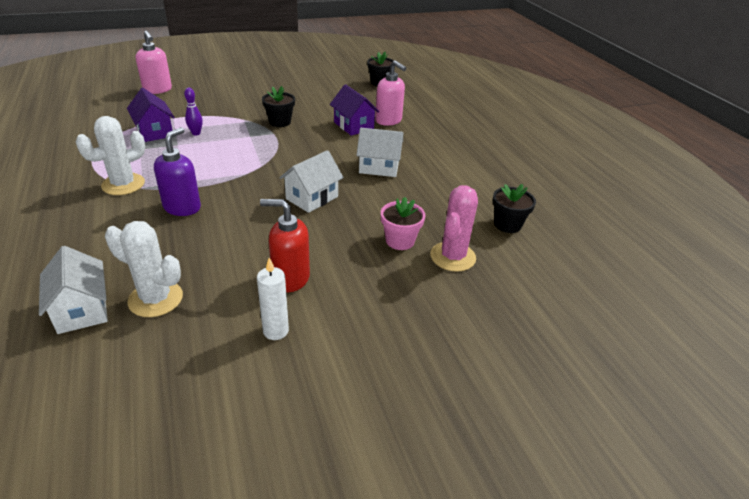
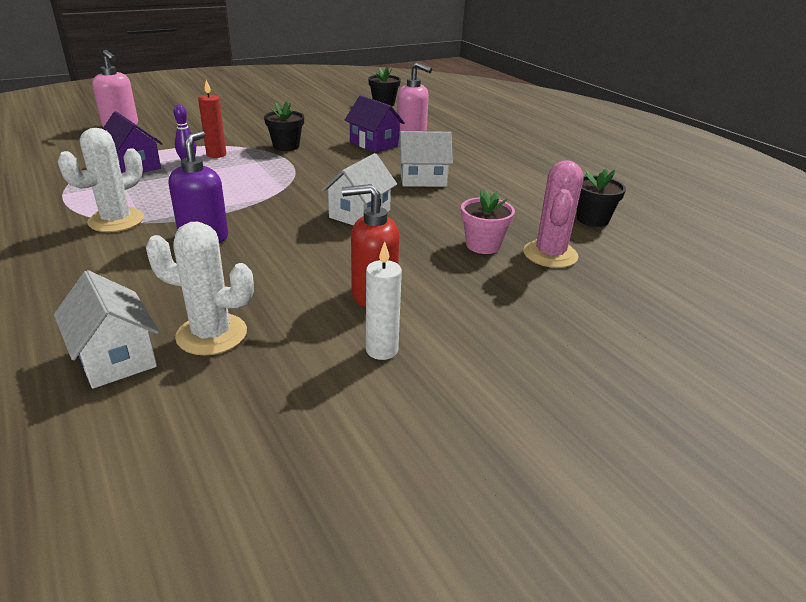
camera: 10 degrees left, 5 degrees down
none -> red candle [198,80,226,158]

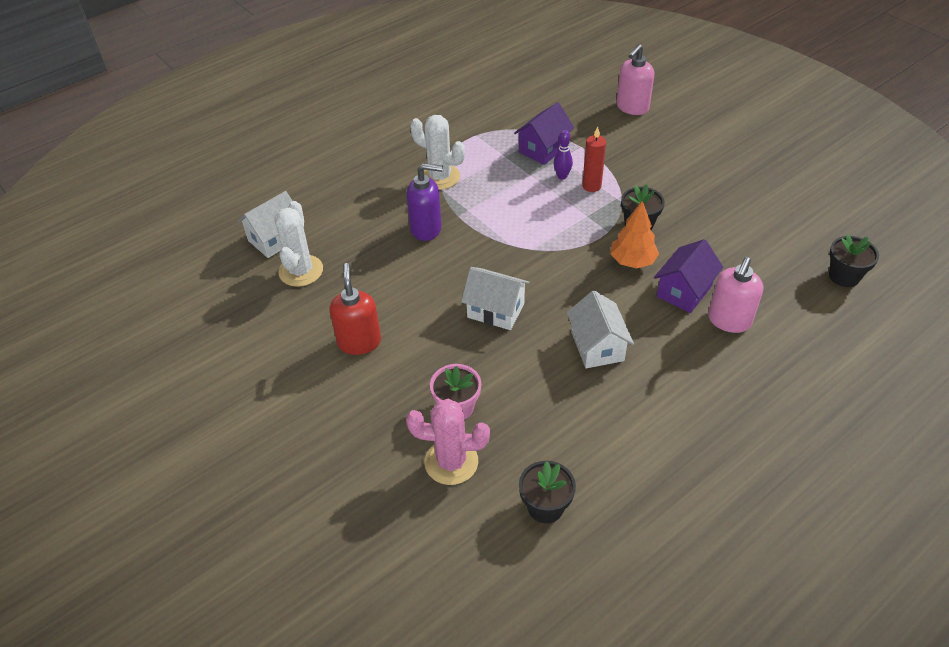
camera: 85 degrees right, 15 degrees up
white candle [366,241,402,360] -> none
none -> orange tree [610,201,659,269]

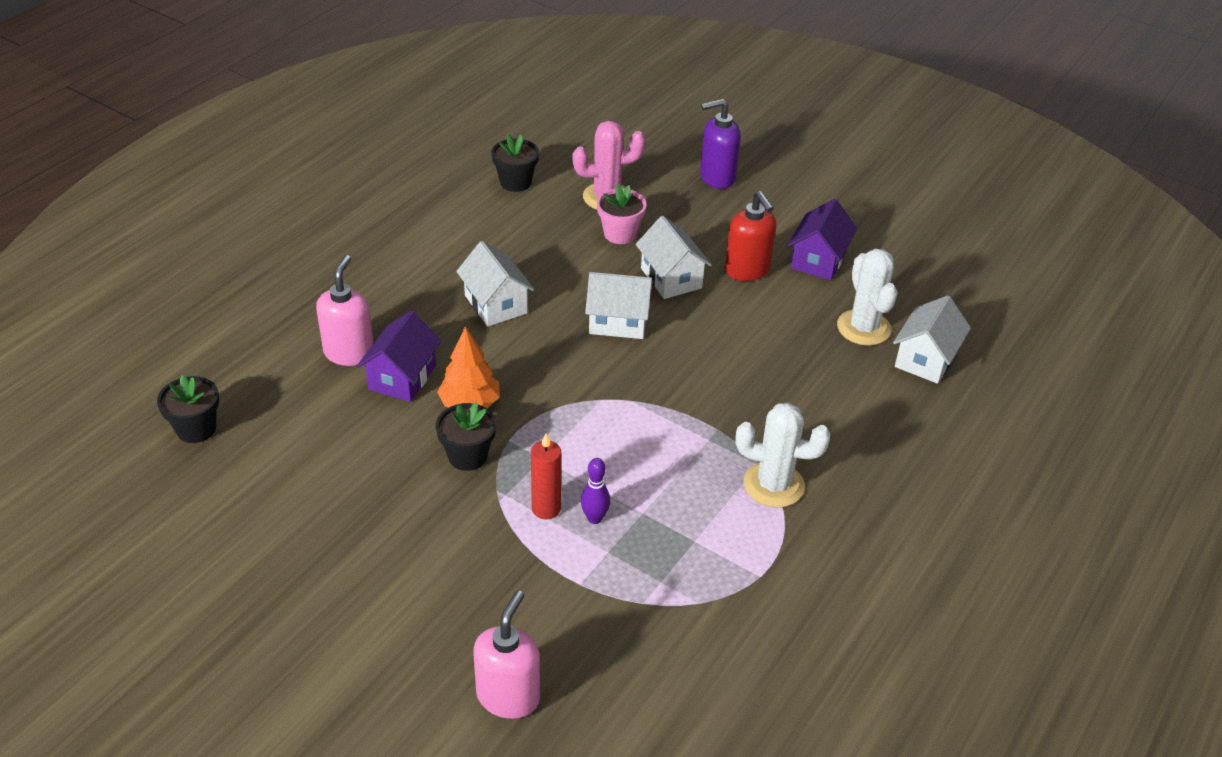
camera: 160 degrees right, 5 degrees down
purple soap dispenser [406,163,443,241] -> purple soap dispenser moved to [700,99,741,189]
purple house [514,102,574,165] -> purple house moved to [788,199,857,280]
none -> white house [636,216,712,299]

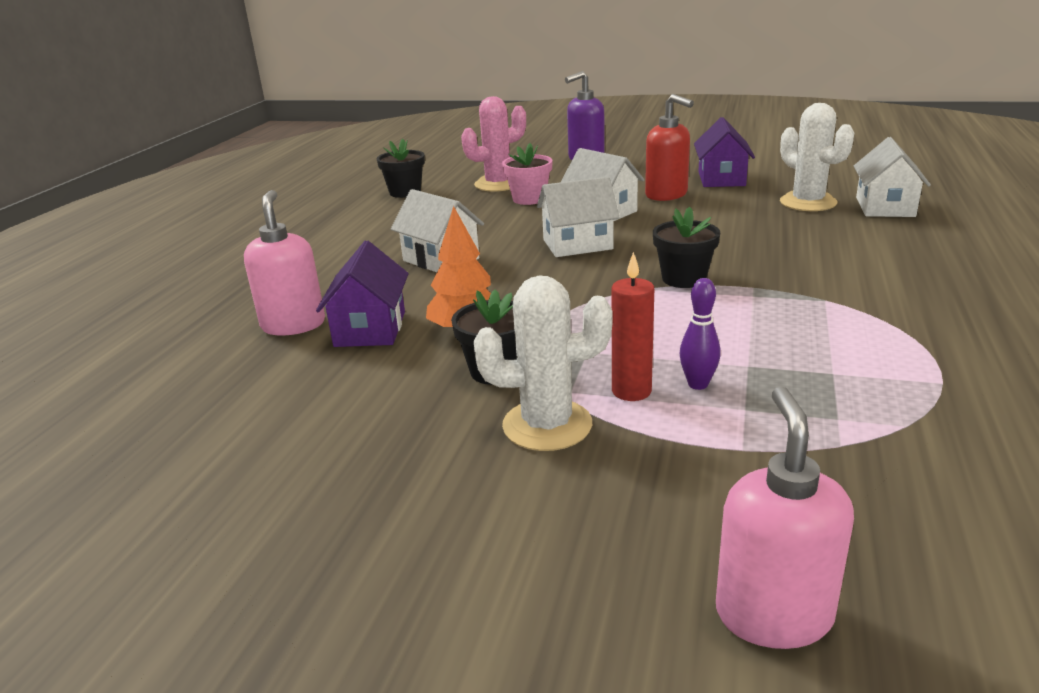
camera: 15 degrees left, 15 degrees down
black flower pot [157,375,219,443] -> black flower pot moved to [653,207,720,288]
white cactus [736,402,831,508] -> white cactus moved to [474,275,613,451]

